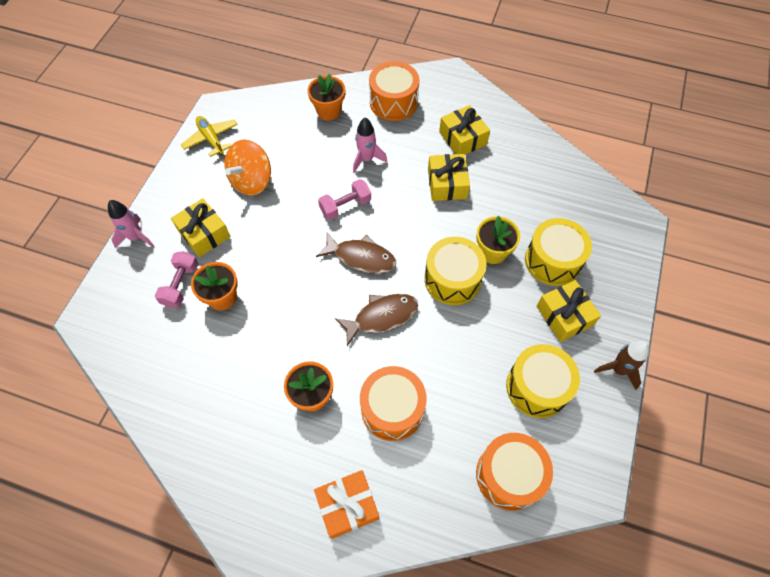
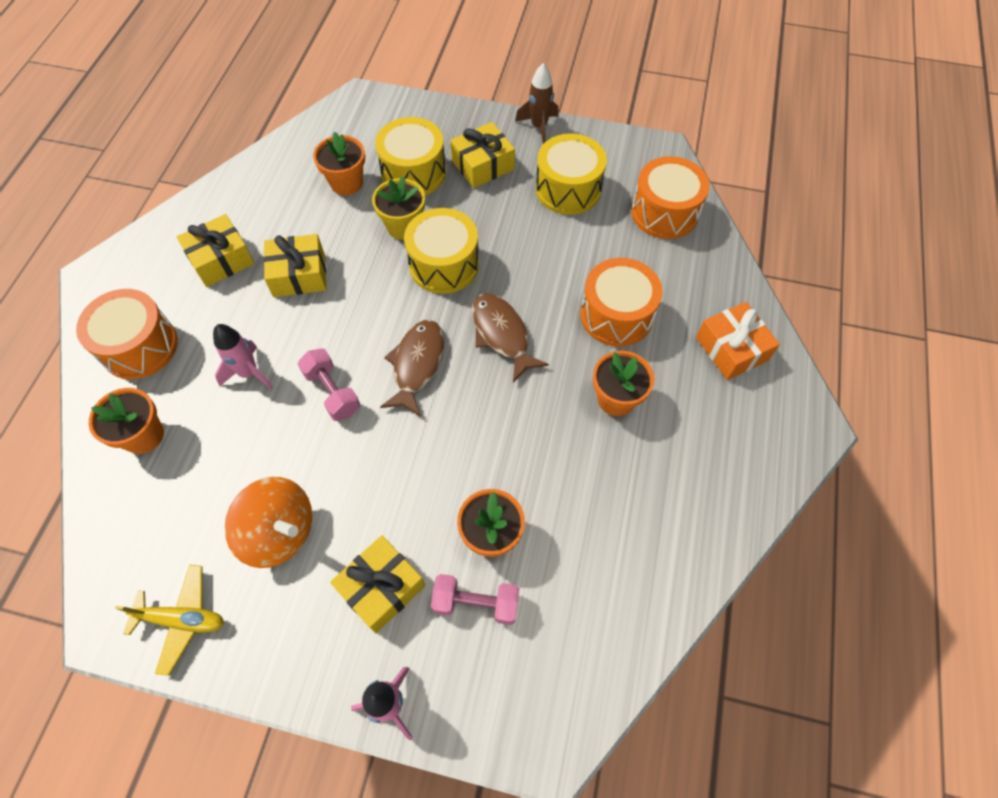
camera: 95 degrees left, 0 degrees up
yellow plane [181,116,238,157] -> yellow plane turned 135 degrees counterclockwise [115,565,224,676]
none -> orange flower pot [313,132,365,195]

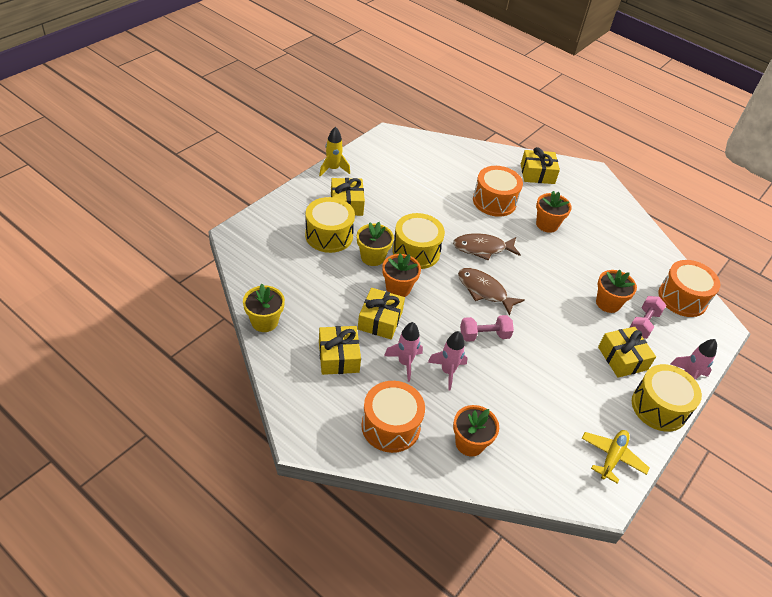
camera: 70 degrees left, 15 degrees down
orange spinning top [225,477,312,568] -> none
orange flower pot [313,132,365,195] -> orange flower pot moved to [382,254,421,297]
brown rocket [515,63,559,144] -> yellow rocket [319,126,350,177]
yellow drum [536,133,607,215] -> yellow drum moved to [632,364,702,432]
orange drum [631,156,710,239] -> orange drum moved to [658,260,721,317]
orange gift [696,302,780,380] -> yellow gift [521,147,560,184]
none -> yellow flower pot [243,284,285,332]
none -> pink rocket [384,322,423,382]

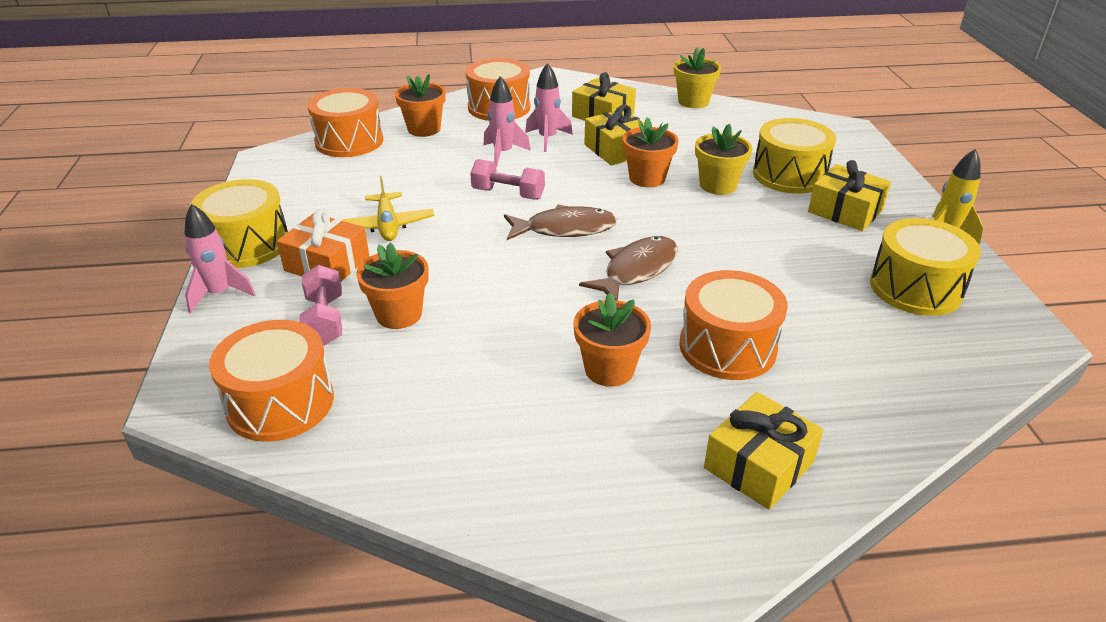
camera: 140 degrees right, 10 degrees down
yellow drum [393,213,445,269] -> yellow drum moved to [870,218,981,316]
pink dumbbell [460,315,514,342] -> pink dumbbell turned 75 degrees clockwise [470,159,545,200]
yellow plane [582,430,650,484] -> yellow plane moved to [341,176,434,241]
yellow gift [598,327,656,378] -> orange gift [277,209,369,281]
none -> orange drum [307,88,383,157]

